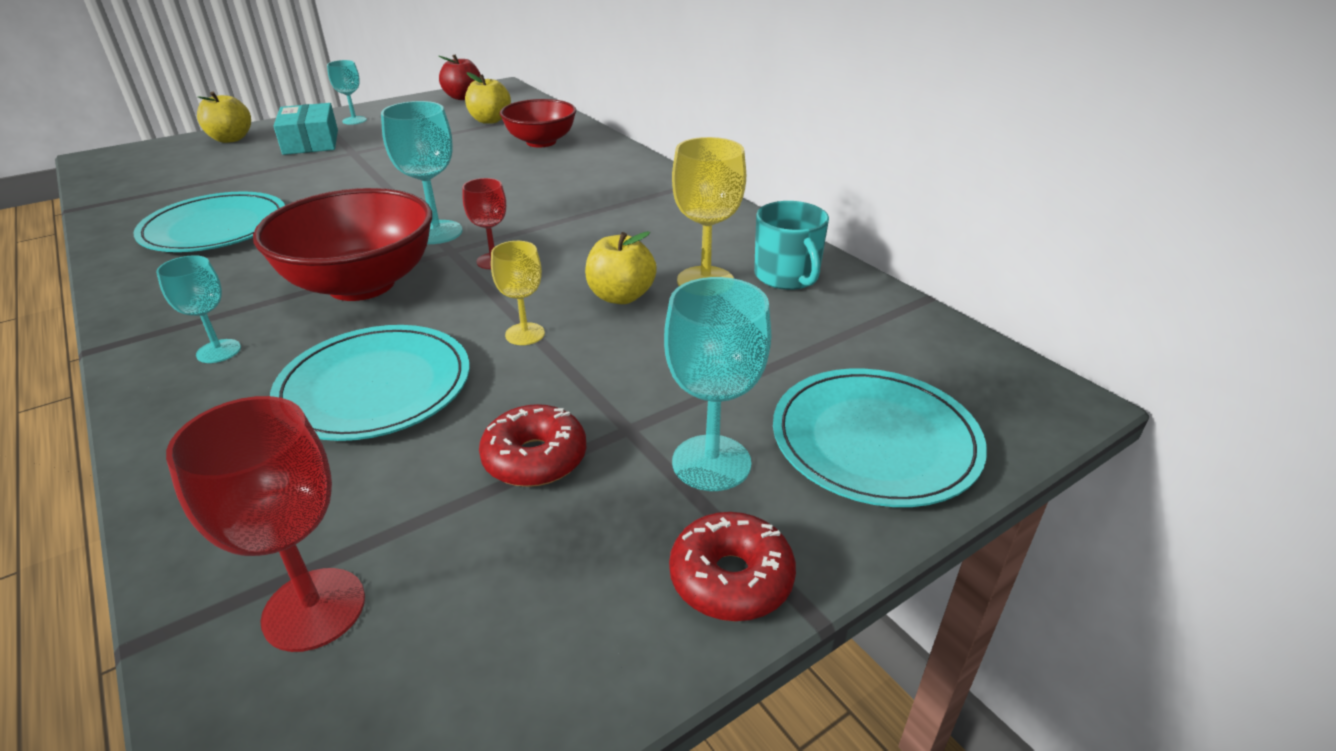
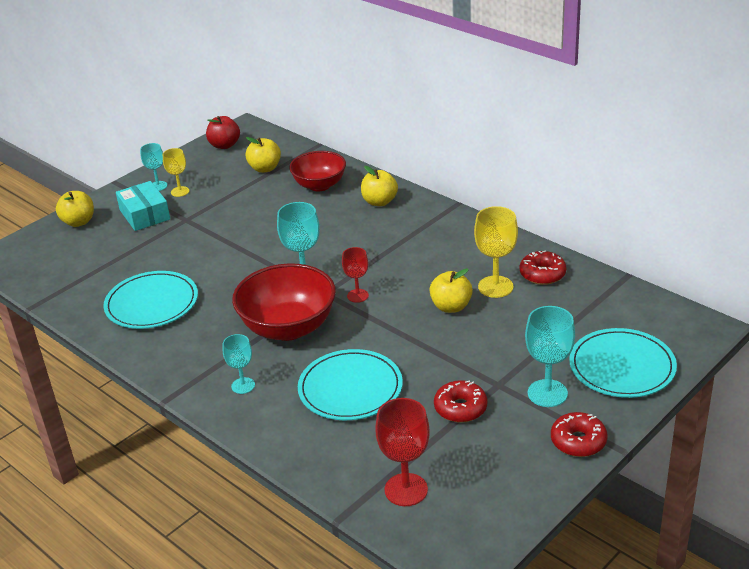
camera: 10 degrees left, 0 degrees up
yellow goblet [491,241,545,345] -> yellow goblet moved to [163,148,190,197]
turquoise mug [754,201,829,290] -> red donut [520,251,567,285]
none -> yellow apple [361,166,398,206]

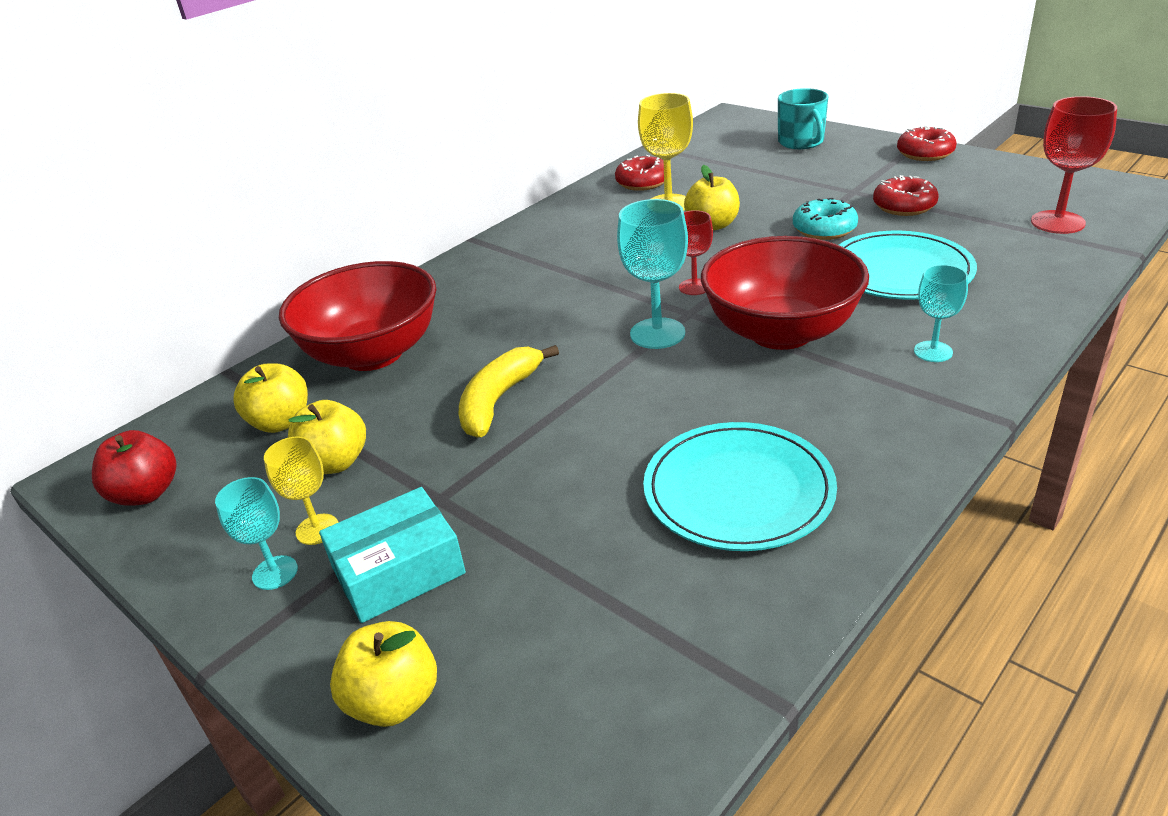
camera: 90 degrees left, 0 degrees up
red bowl [289,151,346,191] -> red bowl [279,261,436,371], size x1.51
yellow apple [361,166,398,206] -> yellow apple moved to [288,400,366,474]
turquoise goblet [525,306,575,407] -> none
turquoise plate [569,328,677,398] -> turquoise mug [778,88,828,149]
none -> yellow banana [459,345,559,437]
none -> turquoise donut [793,198,858,240]

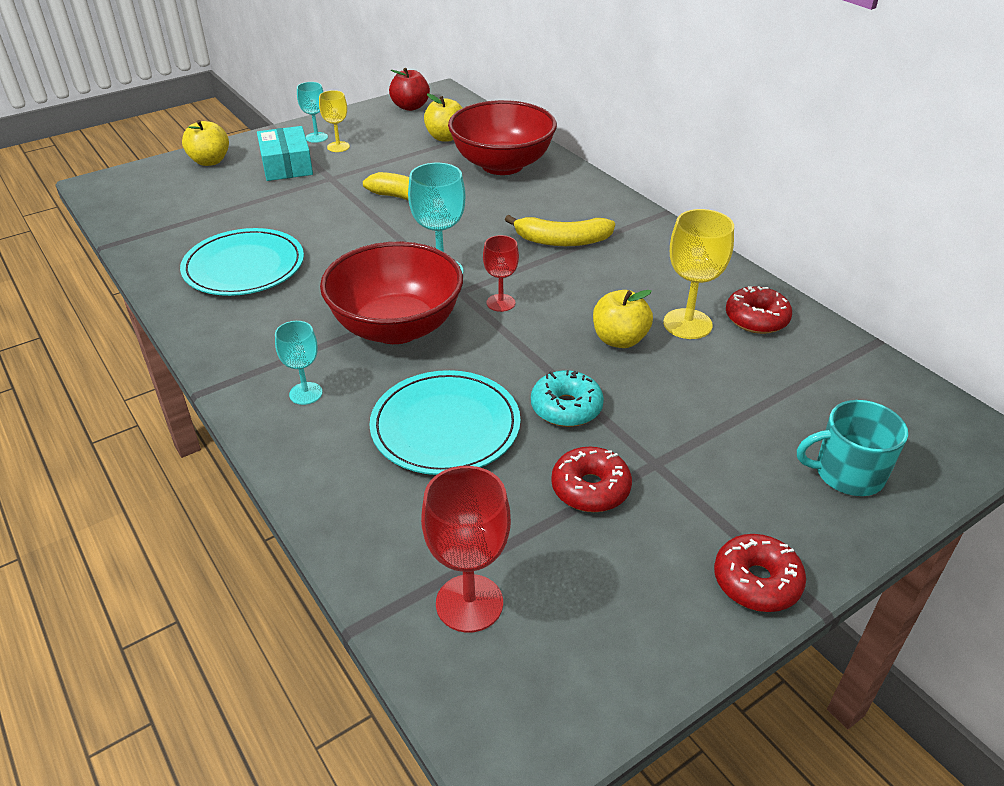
camera: 100 degrees right, 5 degrees up
yellow apple [288,400,366,474] -> none
none -> yellow banana [505,215,615,246]

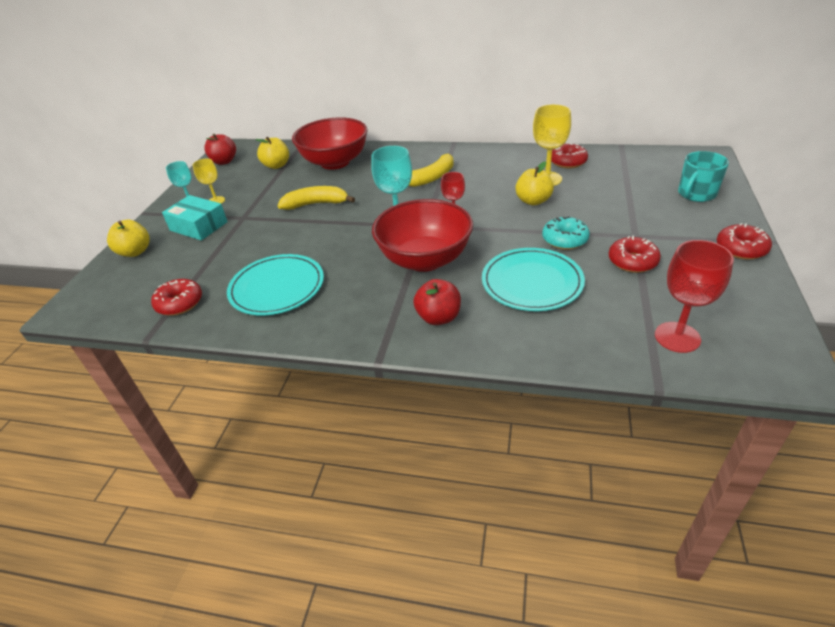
camera: 40 degrees left, 0 degrees up
turquoise goblet [275,321,323,405] -> red apple [413,279,461,325]
none -> red donut [151,279,202,316]

